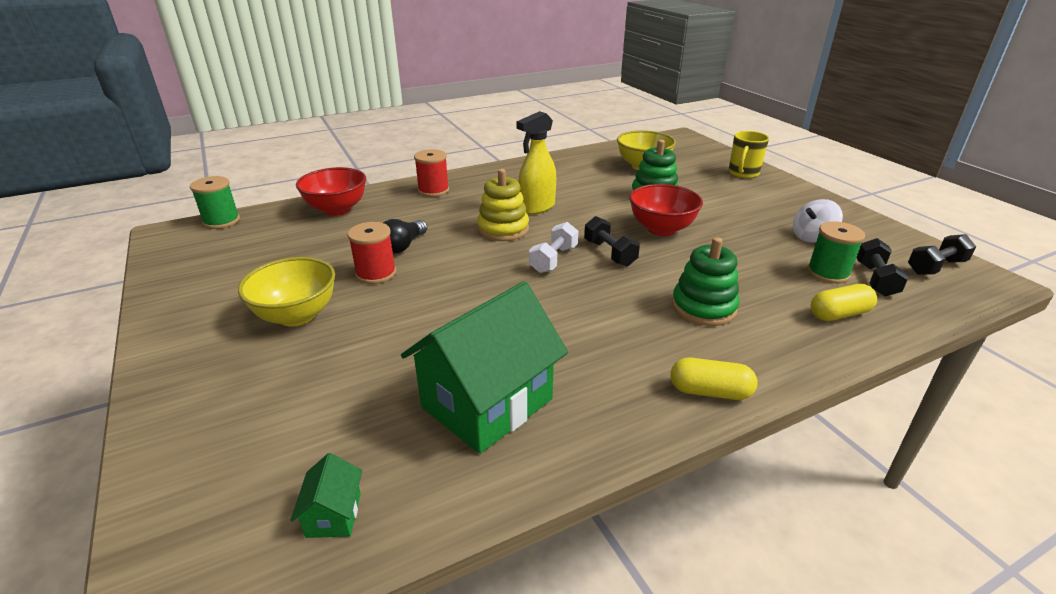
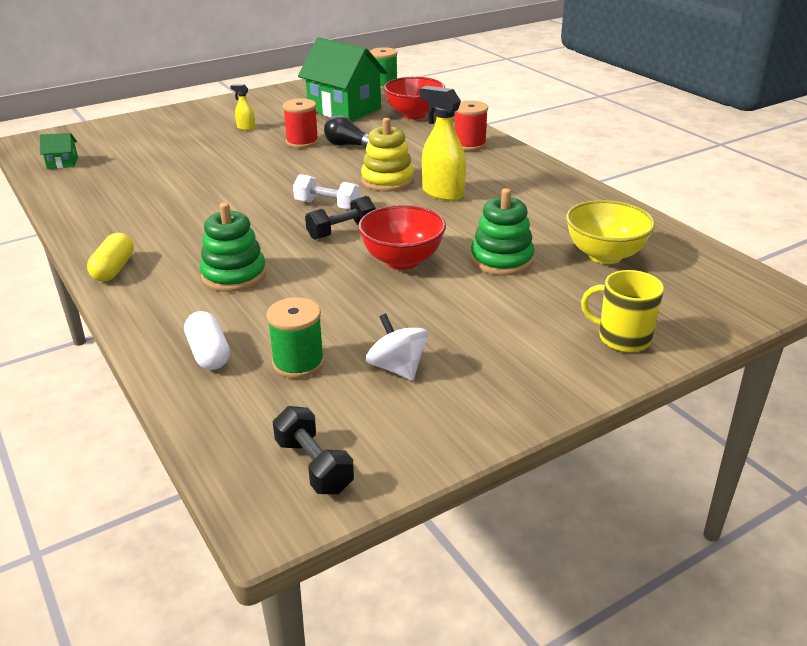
camera: 85 degrees right, 0 degrees up
yellow bowl [238,257,335,327] -> yellow spray bottle [230,84,255,130]
green house [401,281,568,454] -> green house moved to [298,37,387,121]
yellow capsule [811,284,877,321] -> white capsule [184,311,230,370]
black dumbbell [856,238,909,297] -> none

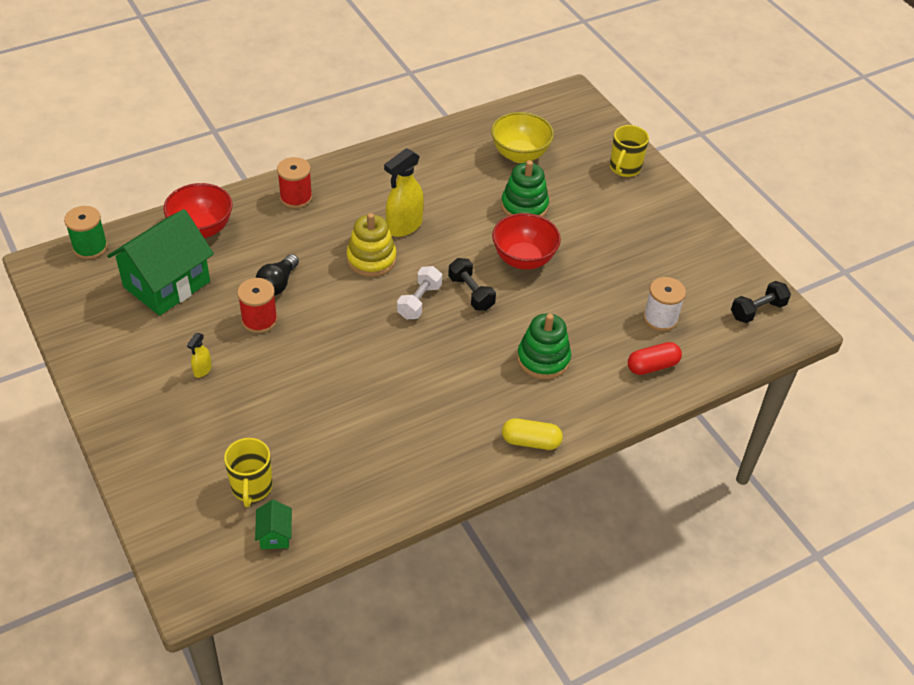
camera: 90 degrees left, 15 degrees up
white capsule [184,311,230,370] -> red capsule [628,342,682,375]
green spool [266,297,324,378] -> white spool [643,277,686,331]
white spinning top [366,314,428,381] -> none
none -> yellow mug [224,438,273,507]

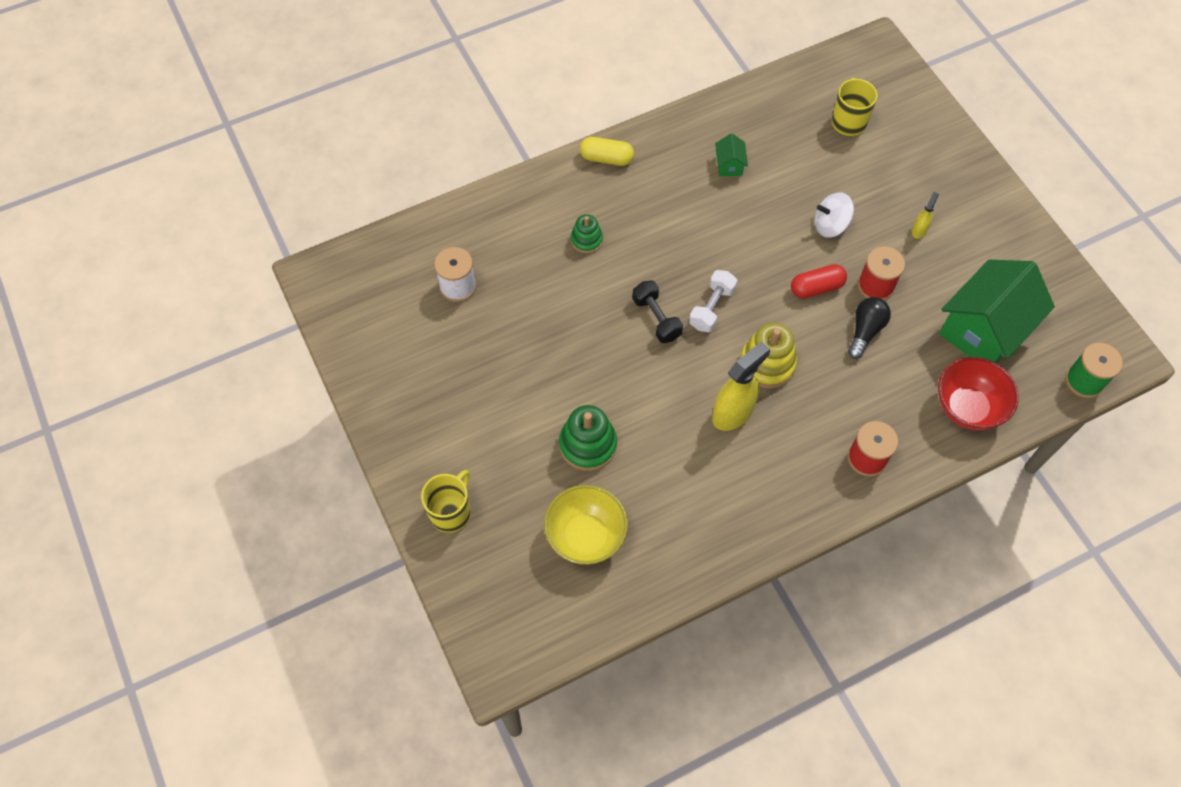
camera: 175 degrees left, 15 degrees up
green house [255,500,292,549] -> green house moved to [715,133,748,176]
red bowl [492,213,561,270] -> none
green stacking toy [517,313,571,379] -> green stacking toy [571,214,603,253], size x0.61
red capsule [628,342,682,375] -> red capsule moved to [791,264,847,299]
black dumbbell [731,281,791,323] -> none
none -> white spinning top [815,192,854,238]

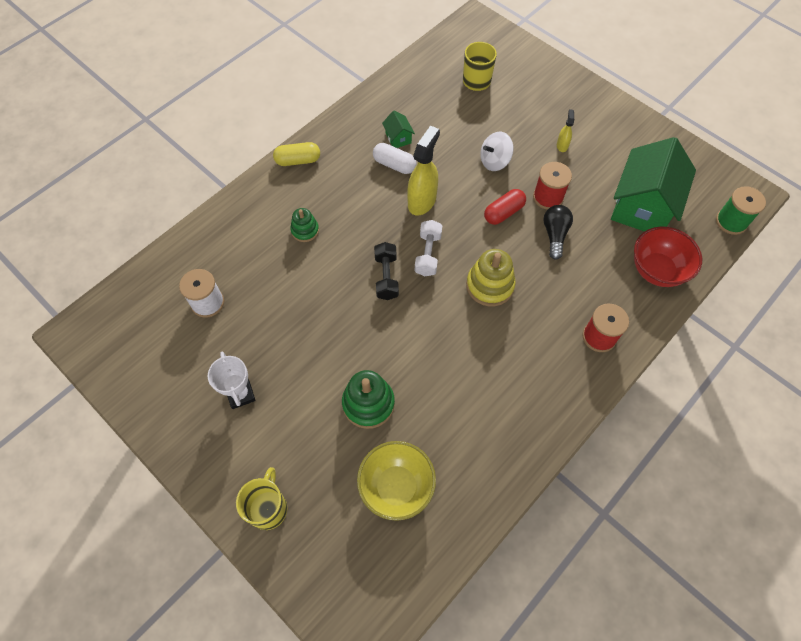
camera: 20 degrees left, 0 degrees up
black dumbbell [632,280,683,343] -> black dumbbell turned 45 degrees clockwise [374,242,399,300]
yellow spray bottle [712,341,770,431] -> yellow spray bottle moved to [407,126,440,215]
none -> white trophy [208,352,256,409]
none -> white capsule [373,143,416,174]

